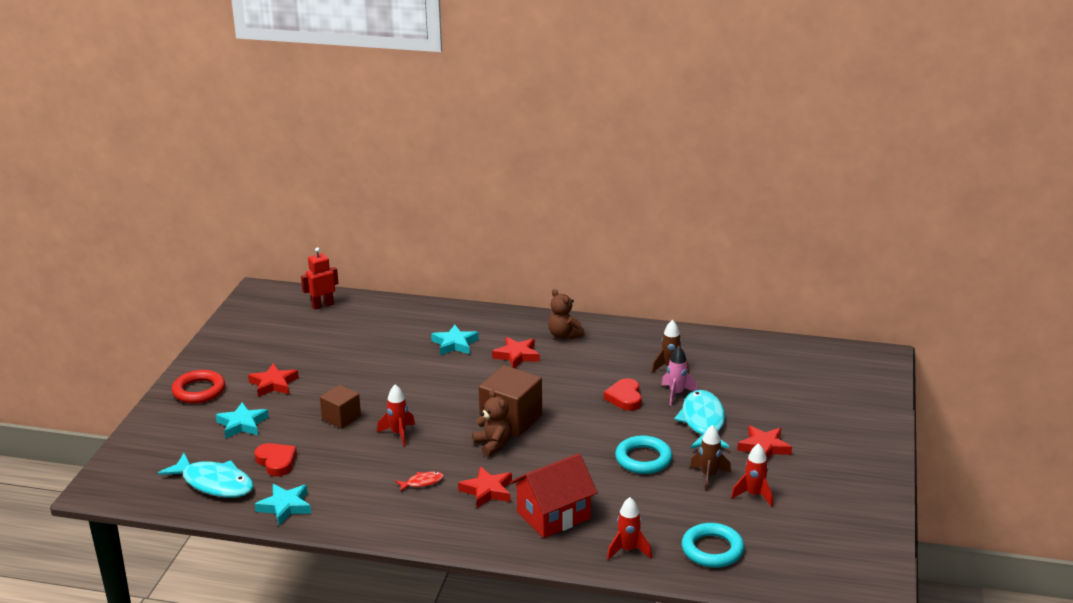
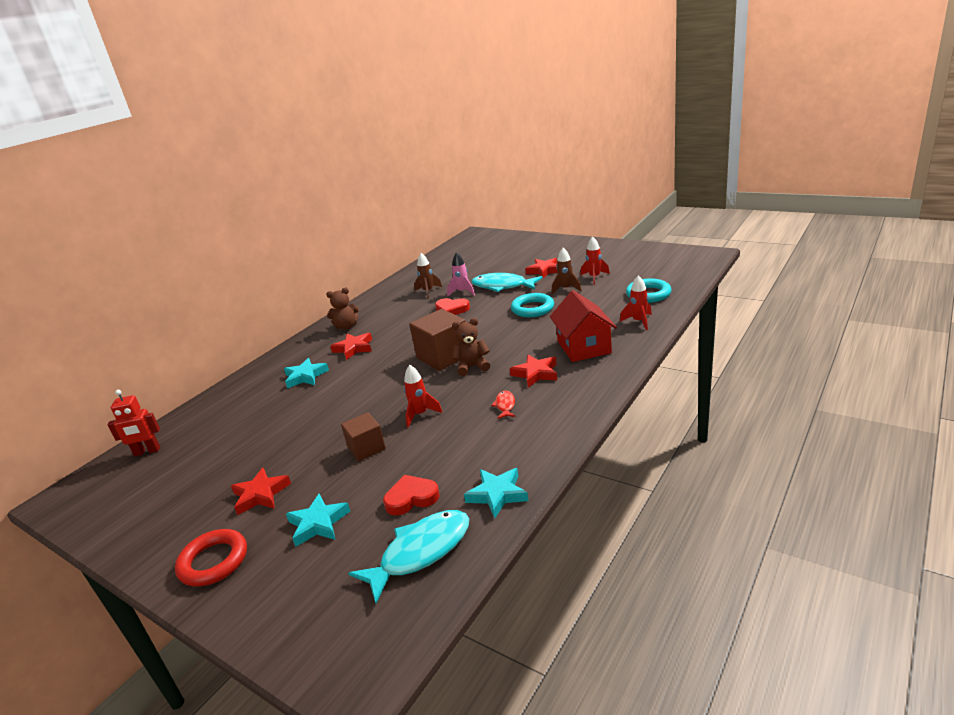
camera: 65 degrees left, 0 degrees up
red robot [301,247,339,310] -> red robot turned 90 degrees counterclockwise [108,390,160,456]

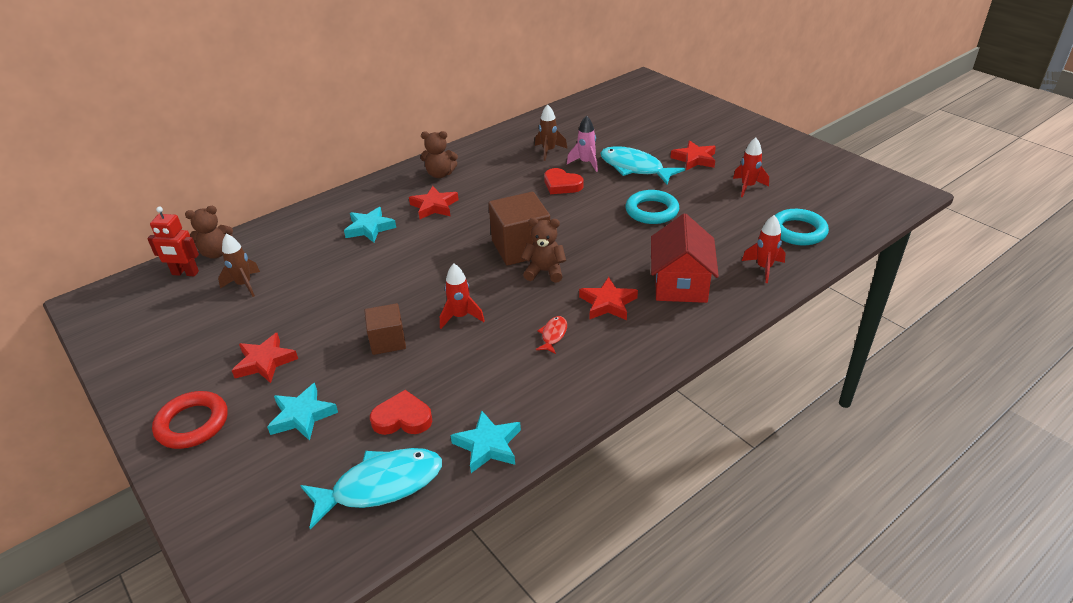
camera: 15 degrees right, 10 degrees up
brown rocket [551,248,582,294] -> brown rocket moved to [218,233,260,297]
none -> brown teddy bear [185,206,233,259]

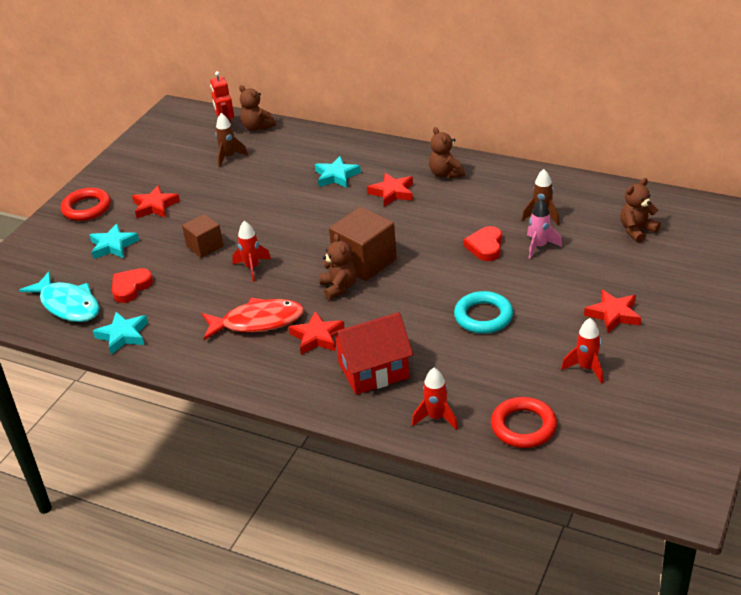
camera: 65 degrees right, 0 degrees up
red heart [370,390,433,435] -> red heart turned 120 degrees counterclockwise [112,268,153,303]
red fish [536,316,567,354] -> red fish [202,298,304,340], size x2.15
turquoise fish [600,146,685,184] -> none
turquoise ring [775,209,829,245] -> red ring [491,397,557,448]
none -> brown teddy bear [620,178,661,243]

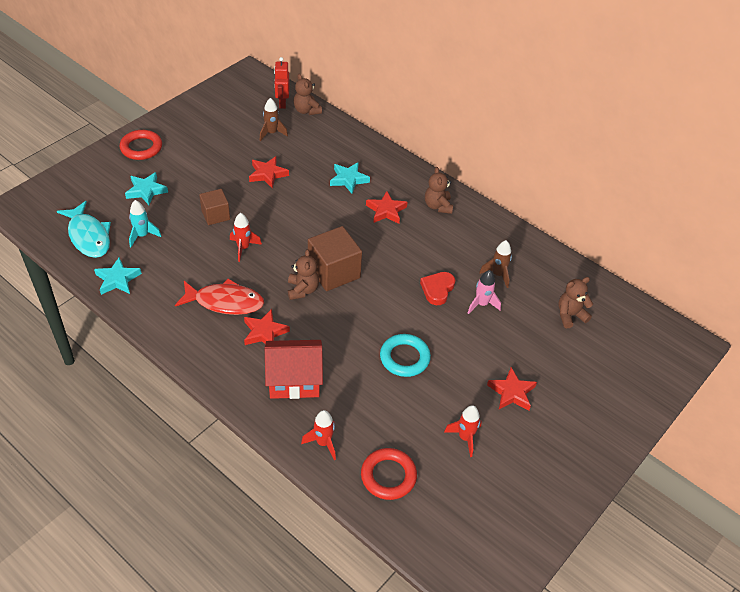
camera: 10 degrees right, 10 degrees up
red heart [112,268,153,303] -> turquoise rocket [129,200,162,247]
red star [132,185,180,218] -> red star moved to [249,156,289,189]

